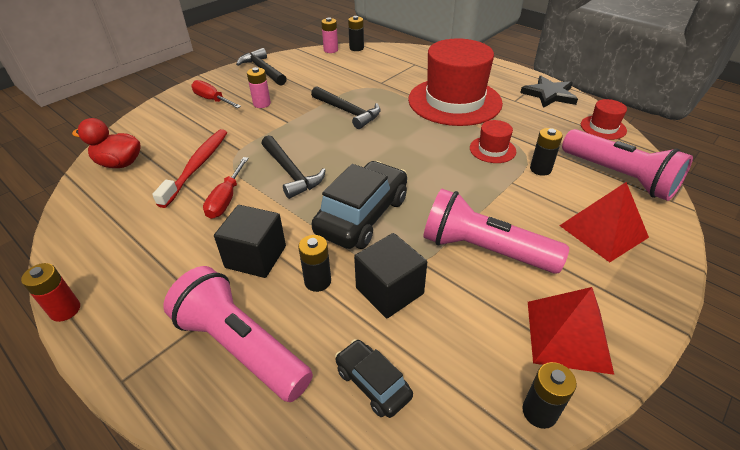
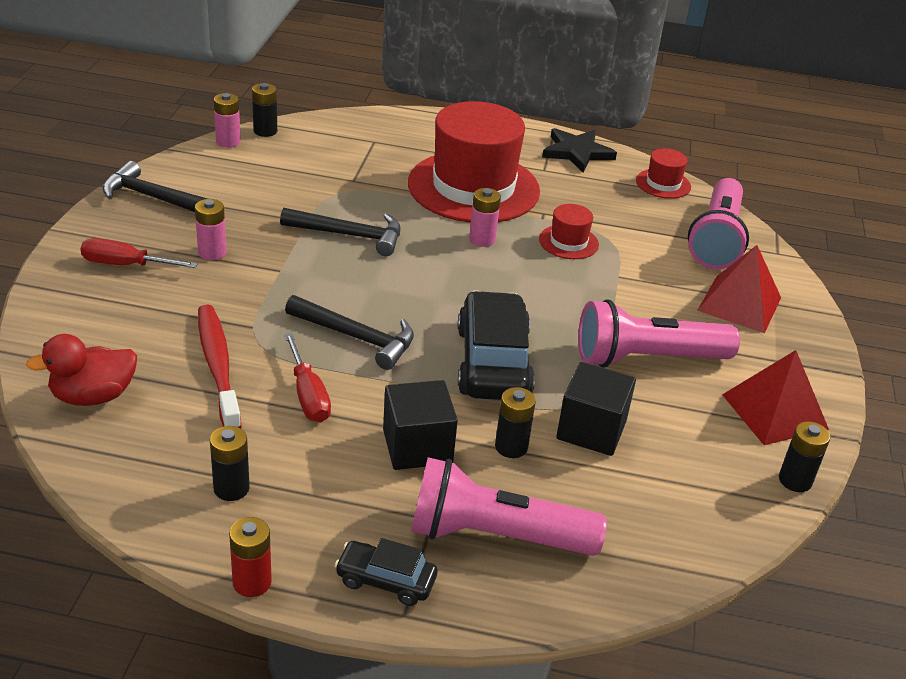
camera: 35 degrees left, 5 degrees down
black car [335,339,413,418] -> black car moved to [335,538,437,606]
black battery [530,128,563,176] -> black battery moved to [210,426,250,501]
pink flashlight [562,129,693,201] -> pink flashlight turned 90 degrees clockwise [688,178,749,270]
none -> pink battery [469,188,501,247]

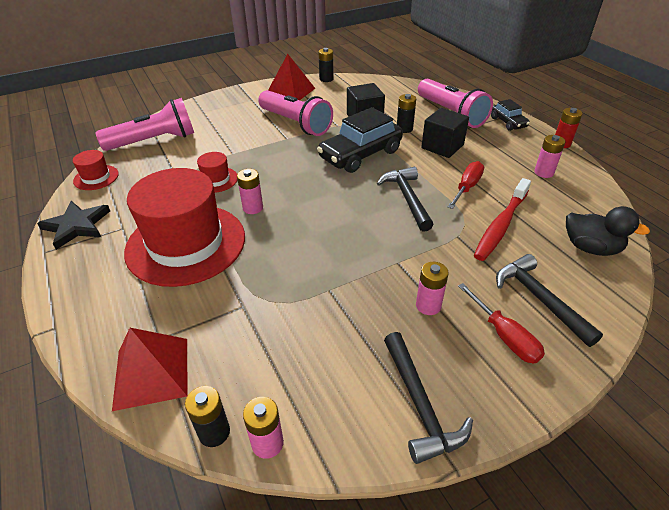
camera: 125 degrees left, 5 degrees up
red duck [26,334,137,406] -> black duck [566,206,650,256]
black battery [210,426,250,501] -> pink battery [534,135,566,178]
black hammer [280,208,400,256] -> black hammer moved to [496,254,603,347]
red pyramid [697,245,781,333] -> red pyramid moved to [112,328,188,411]

